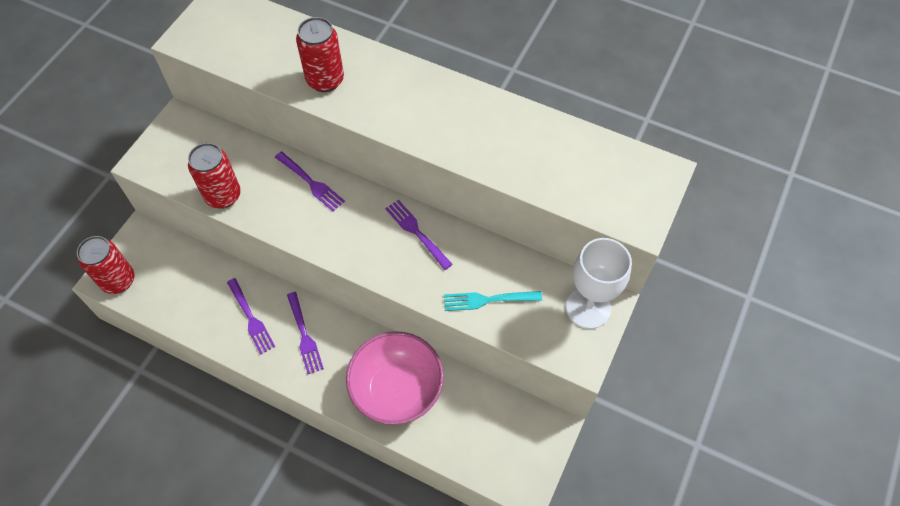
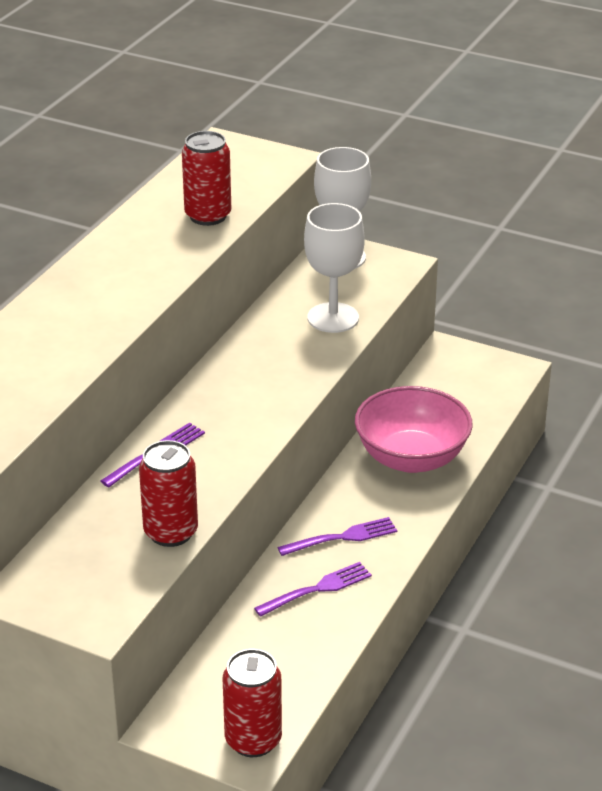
camera: 90 degrees left, 25 degrees down
red can [296,17,344,92] -> red can moved to [182,131,231,226]
purple fork [385,200,453,270] -> none
turquoise fork [444,291,542,311] -> white goblet [304,203,365,333]

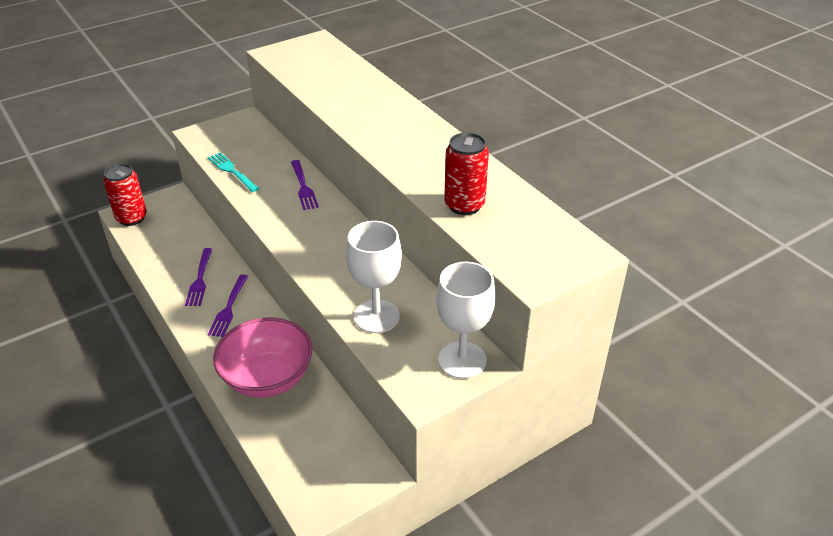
camera: 120 degrees right, 5 degrees up
red can [139,440,198,547] -> turquoise fork [208,152,259,192]

